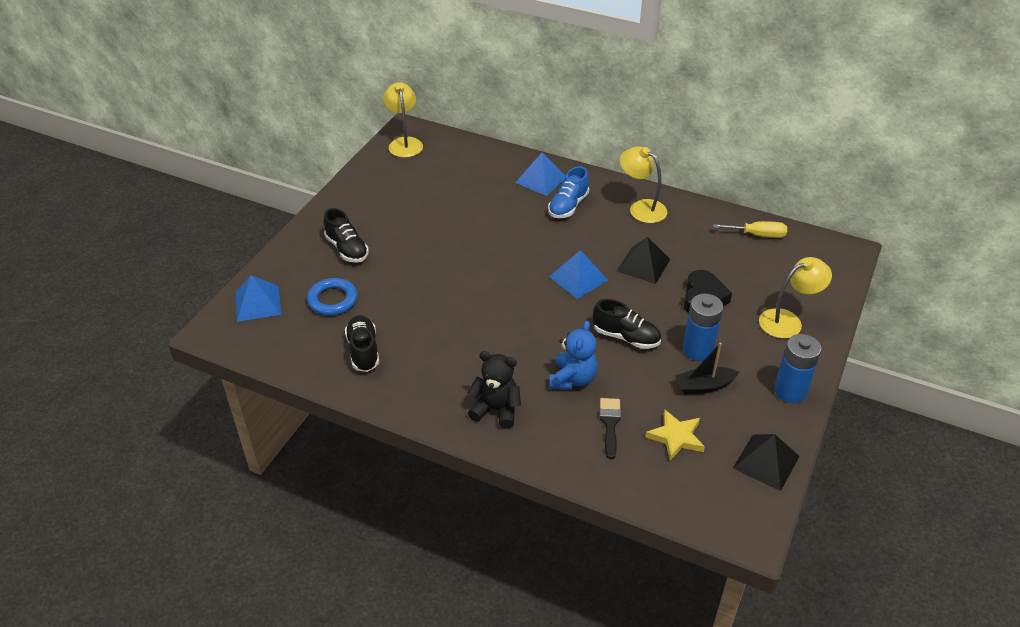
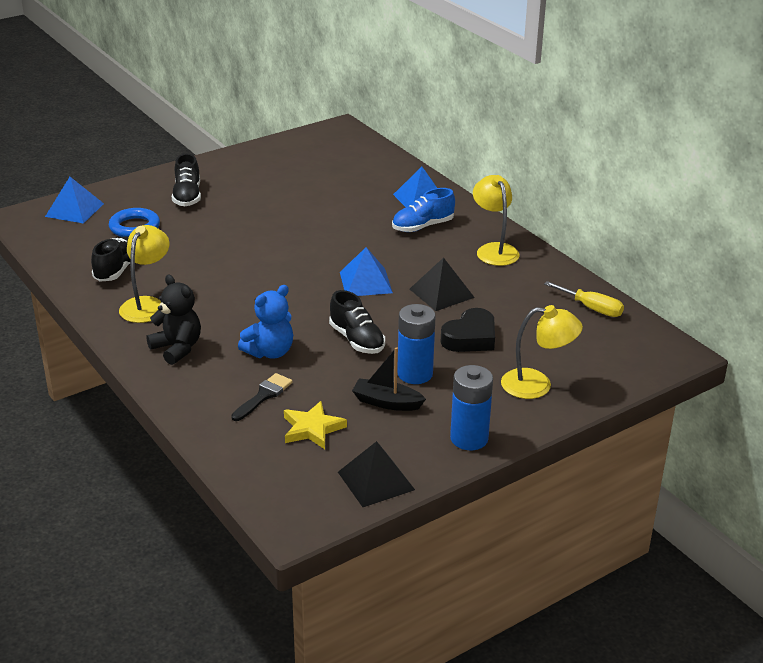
camera: 30 degrees right, 10 degrees down
yellow lamp [383,82,423,158] -> yellow lamp moved to [119,225,170,323]

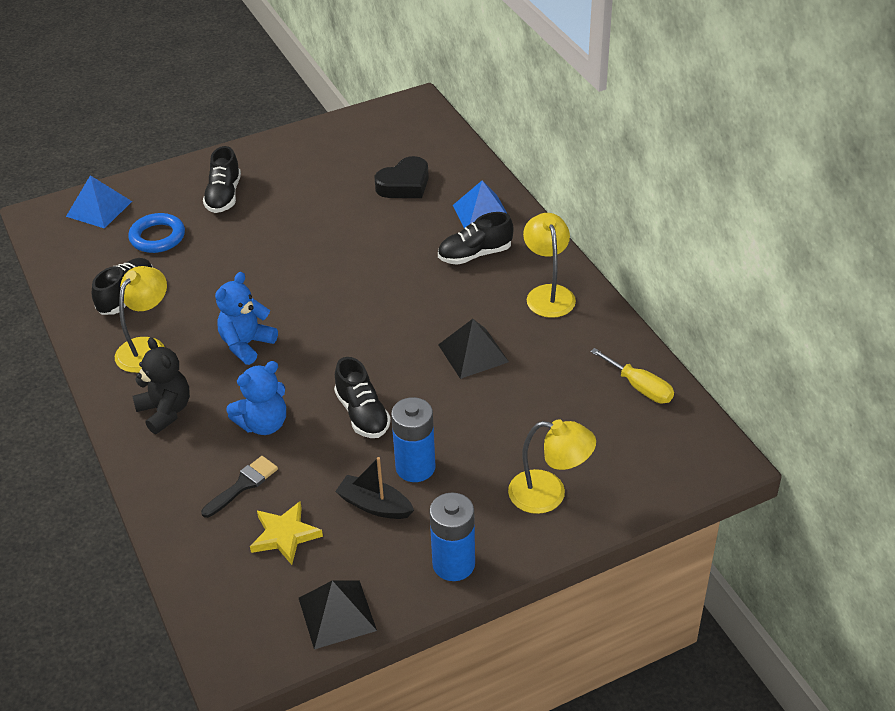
camera: 10 degrees right, 10 degrees up
blue pyramid [340,247,393,296] -> none
blue shoe [392,188,455,232] -> black shoe [438,212,514,265]
black heart [441,308,495,352] -> black heart moved to [374,156,429,198]
none -> blue teddy bear [215,272,278,365]

